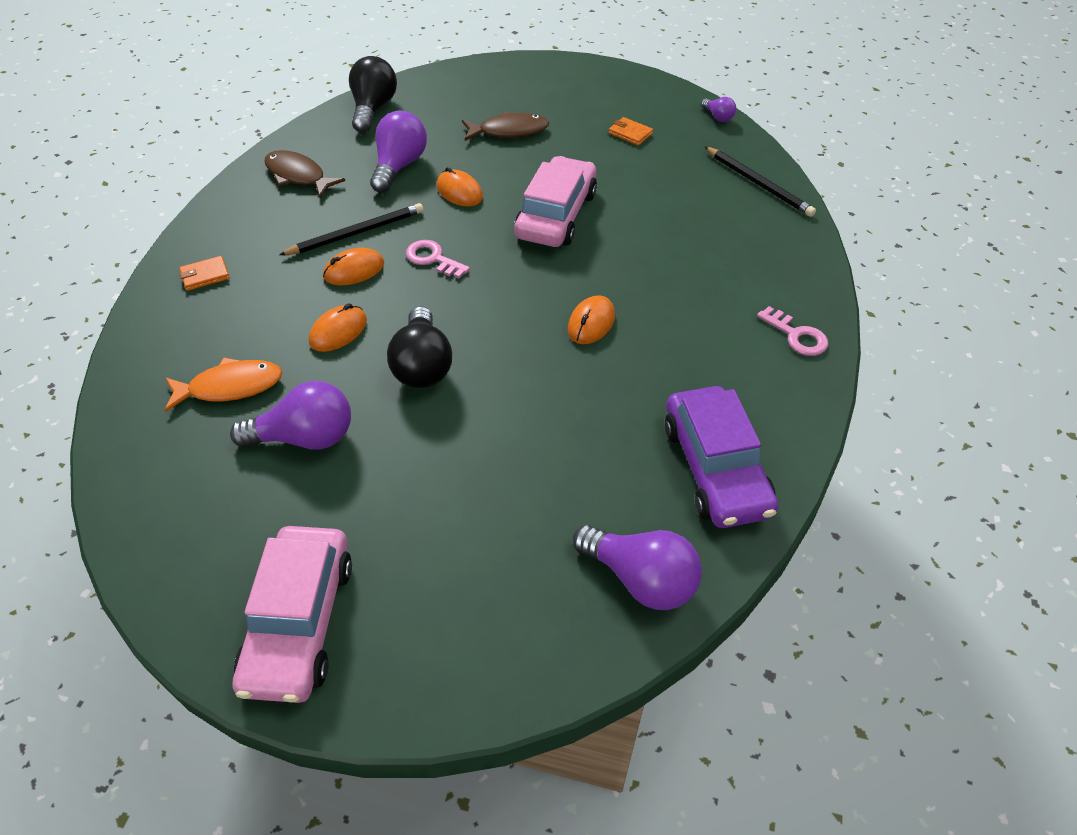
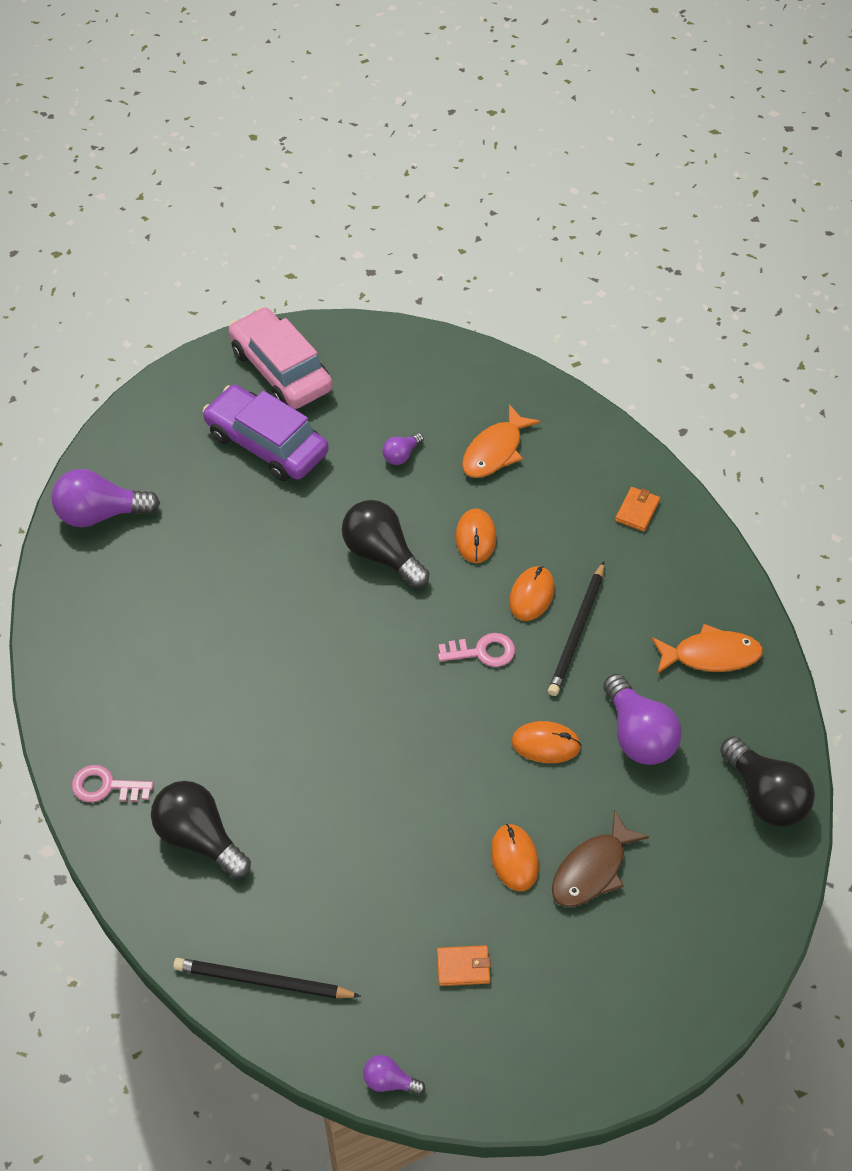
camera: 140 degrees right, 5 degrees up
purple light bulb [230,381,351,450] -> purple light bulb [382,433,424,465], size x0.50
brown fish [264,150,345,198] -> orange fish [652,624,763,674]
pink car [514,156,597,247] -> none
orange mouse [568,295,615,344] -> orange mouse moved to [491,824,539,891]
purple car [665,386,778,528] -> purple car moved to [203,385,329,481]
none -> black light bulb [151,781,251,879]

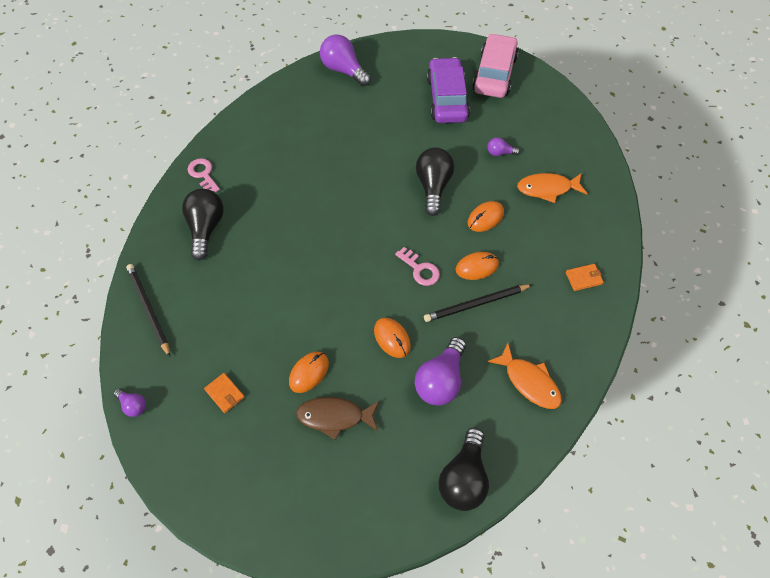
camera: 50 degrees right, 5 degrees up
purple light bulb [363,1055,425,1095] -> purple light bulb turned 150 degrees clockwise [114,388,146,417]

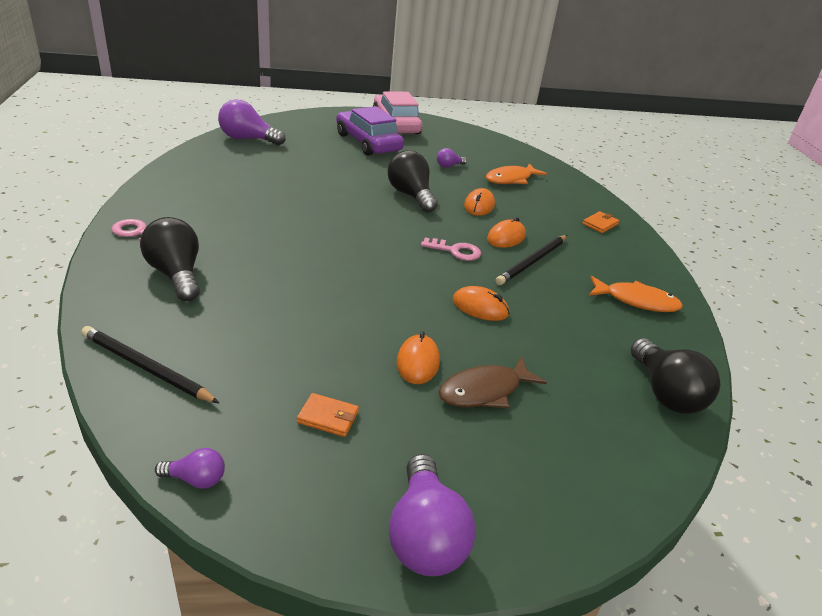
camera: 35 degrees left, 25 degrees down
purple light bulb [415,337,466,406] -> purple light bulb moved to [389,454,476,576]

